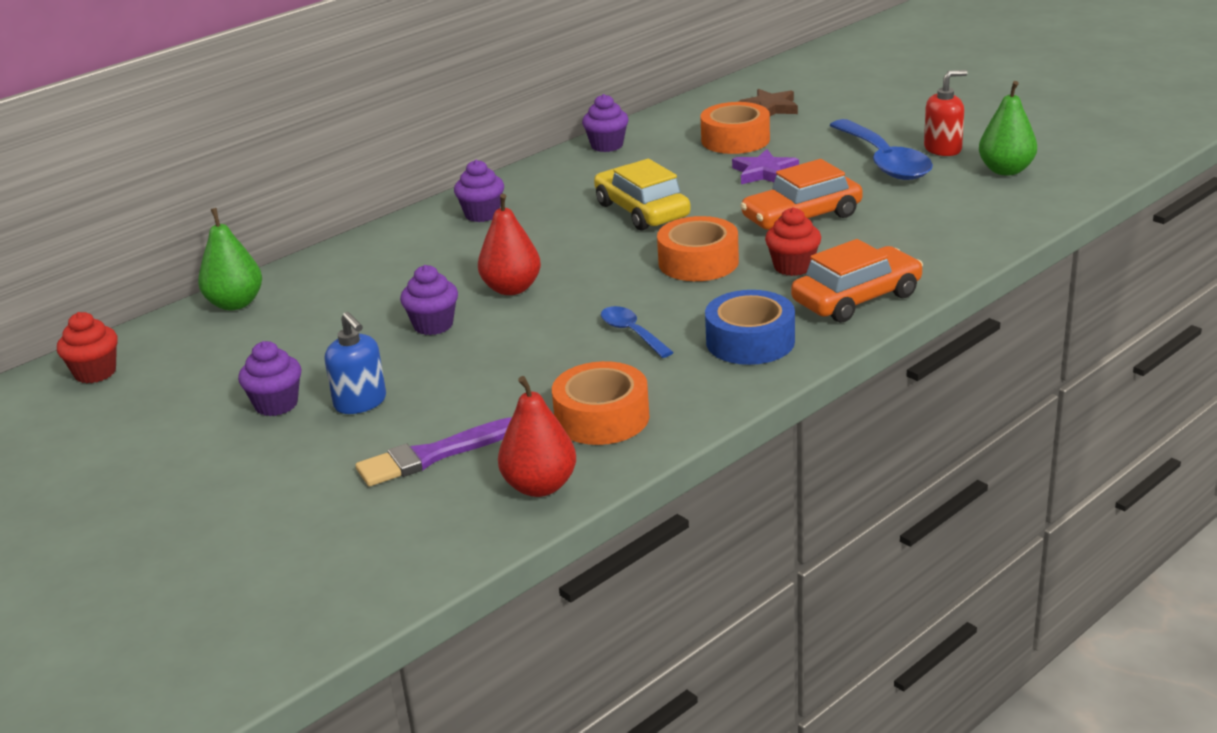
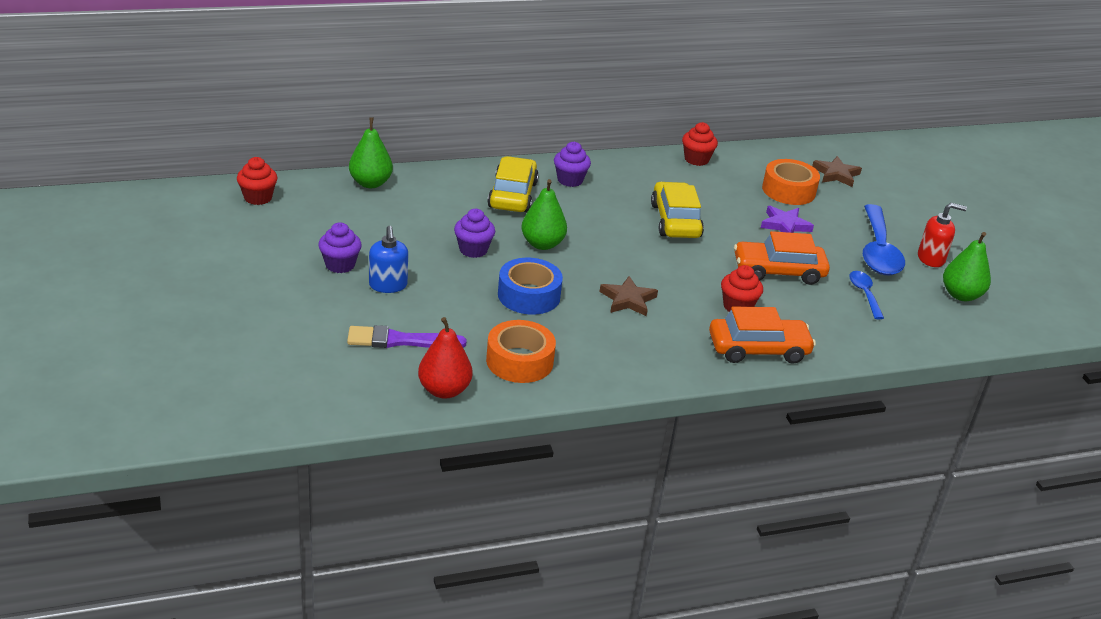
camera: 20 degrees right, 5 degrees up
red pear [478,194,541,295] -> green pear [521,179,567,250]
purple cupcake [582,94,629,152] -> red cupcake [682,122,718,166]
blue spoon [601,306,674,358] -> blue spoon moved to [849,271,884,319]
orange tape [657,216,739,281] -> none
blue tape [705,290,795,365] -> blue tape moved to [498,258,563,315]
none -> yellow car [487,156,539,212]
none -> brown star [600,276,658,316]

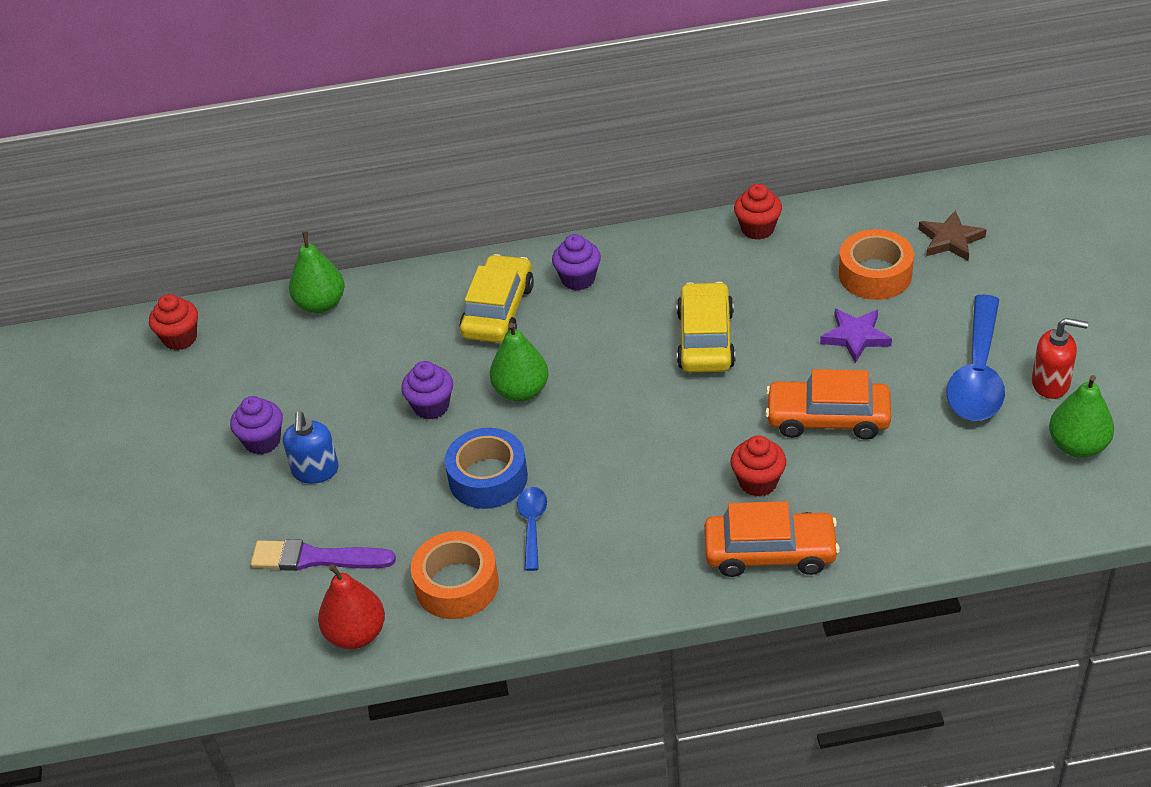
camera: 15 degrees right, 10 degrees up
brown star [600,276,658,316] -> none
blue spoon [849,271,884,319] -> blue spoon moved to [517,487,547,571]

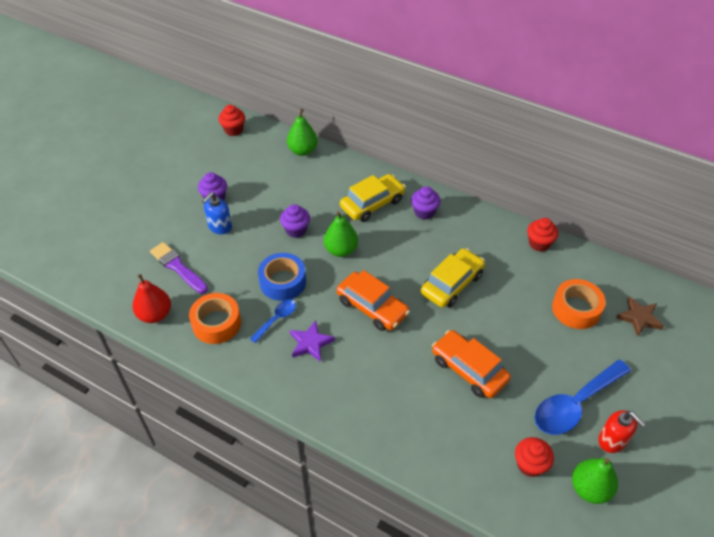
camera: 35 degrees right, 5 degrees up
orange car [704,501,840,577] -> orange car moved to [336,270,410,331]
red cupcake [731,435,786,497] -> red cupcake moved to [515,437,554,477]
purple star [820,309,892,363] -> purple star moved to [290,320,335,362]

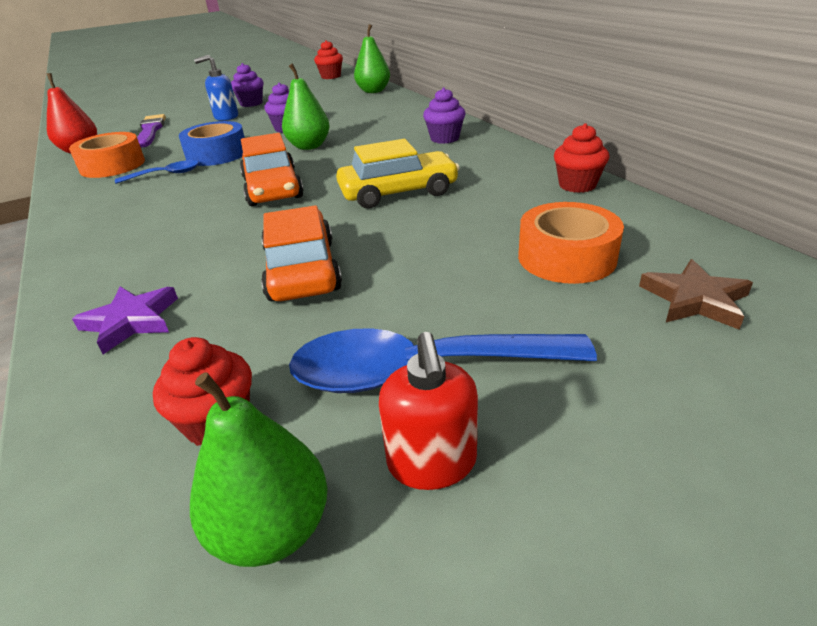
camera: 35 degrees right, 15 degrees down
purple star [290,320,335,362] -> purple star moved to [72,286,178,354]
yellow car [340,174,406,222] -> none

